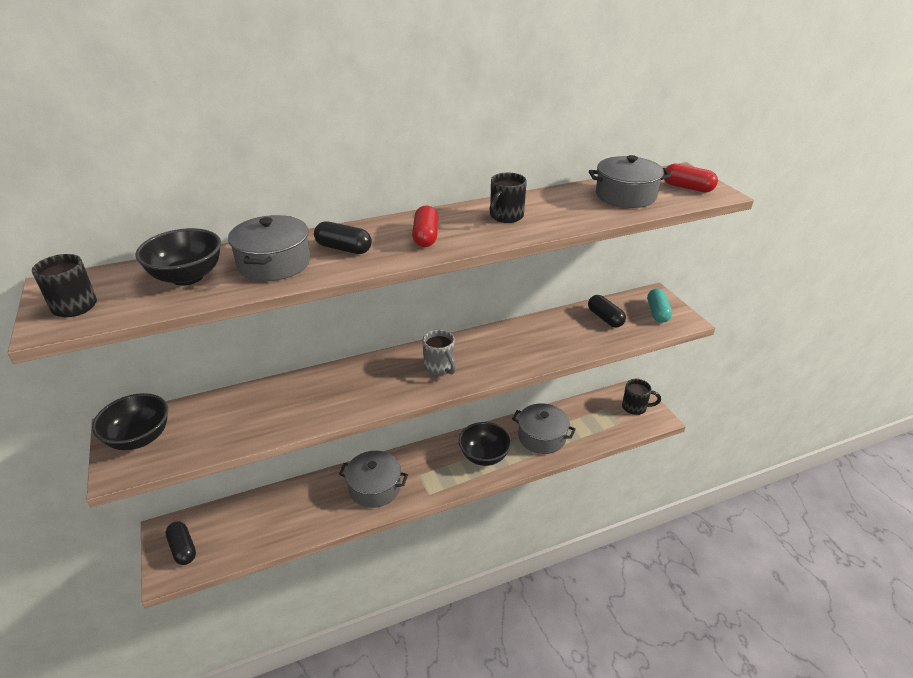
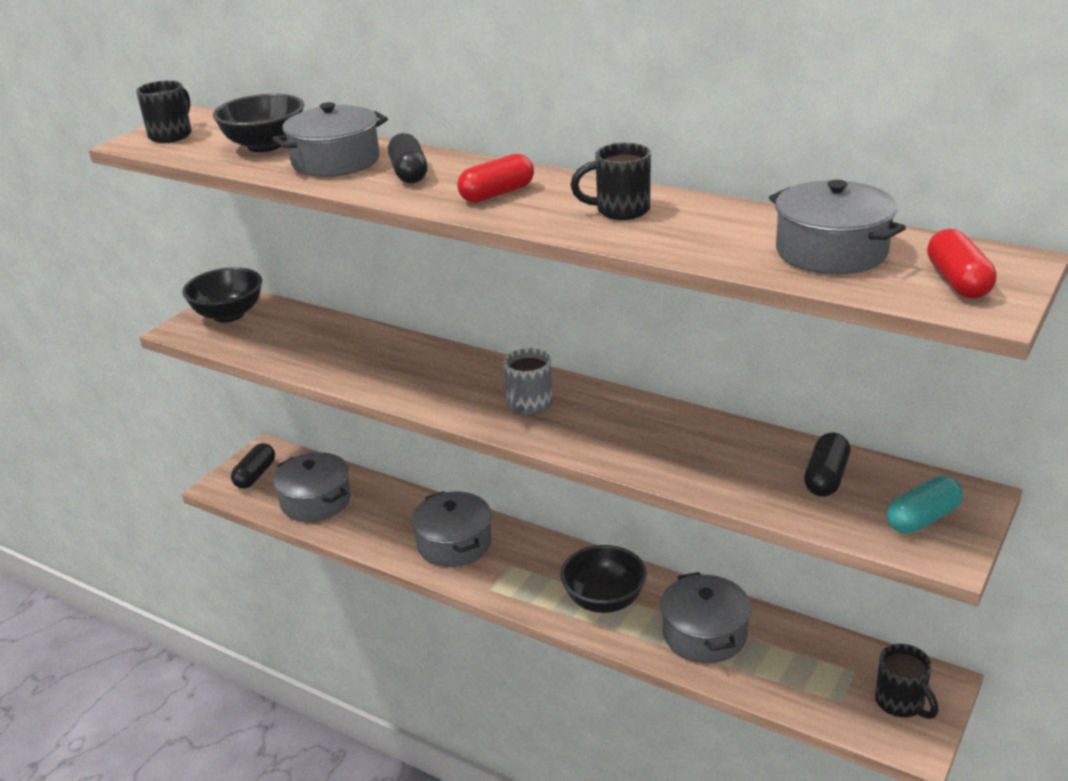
camera: 55 degrees right, 5 degrees down
none -> grey pot [273,452,351,522]

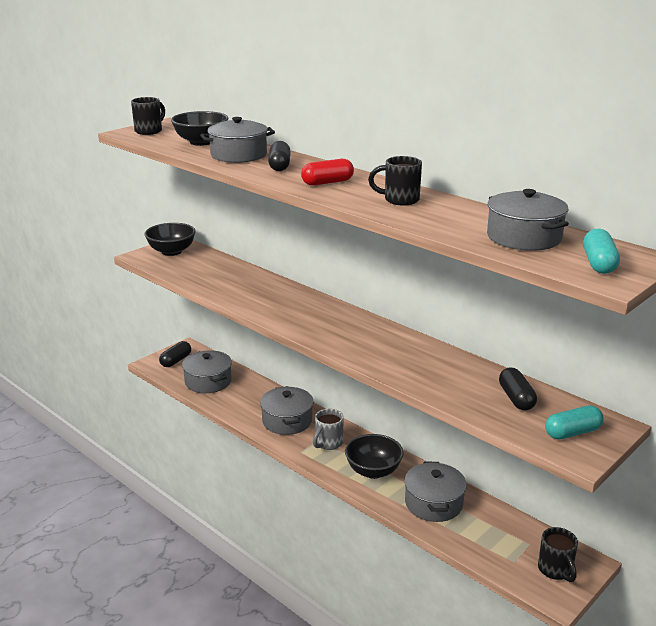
camera: 10 degrees right, 5 degrees down
grey mug [504,348,553,416] -> grey mug moved to [313,409,344,450]
black capsule [804,432,850,497] -> black capsule turned 45 degrees counterclockwise [499,368,537,411]
red capsule [927,229,997,298] -> turquoise capsule [583,229,620,274]

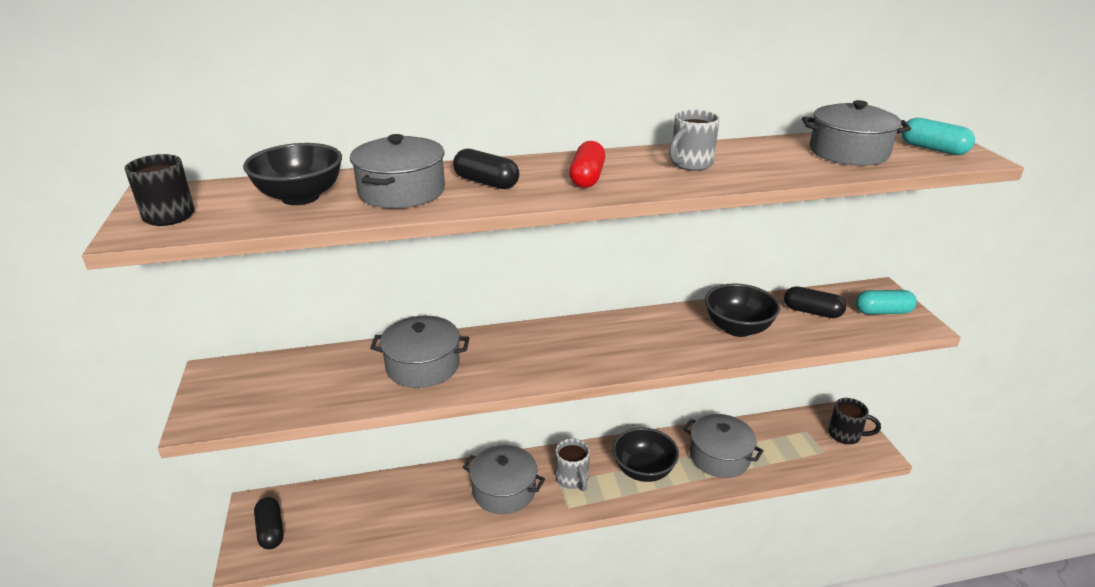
camera: 55 degrees left, 5 degrees up
black bowl [144,223,196,256] -> black bowl moved to [705,284,780,337]
grey pot [182,350,232,393] -> grey pot moved to [370,316,469,388]
black mug [368,156,422,205] -> grey mug [669,110,720,171]
turquoise capsule [545,406,604,440] -> turquoise capsule turned 75 degrees clockwise [856,290,917,314]

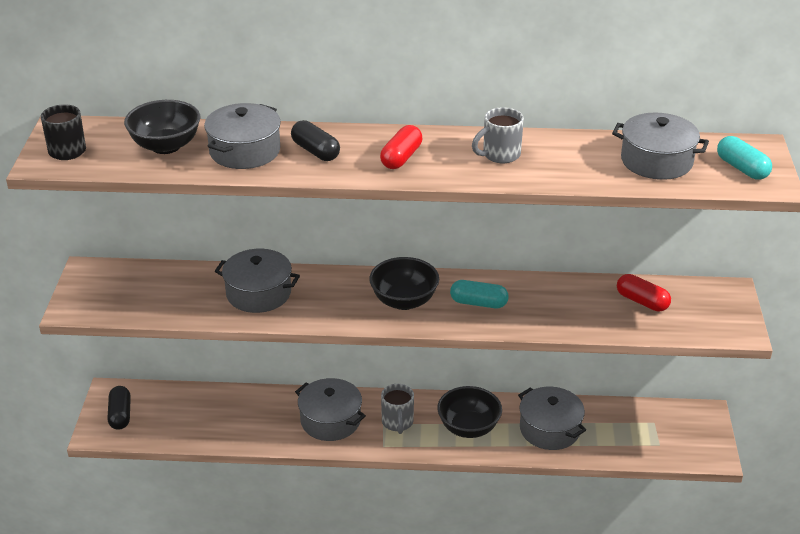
camera: 15 degrees right, 5 degrees up
black bowl [705,284,780,337] -> black bowl moved to [369,257,439,310]
black capsule [784,286,846,318] -> red capsule [617,274,671,312]
black mug [828,398,881,444] -> none
turquoise capsule [856,290,917,314] -> turquoise capsule moved to [450,280,509,308]

